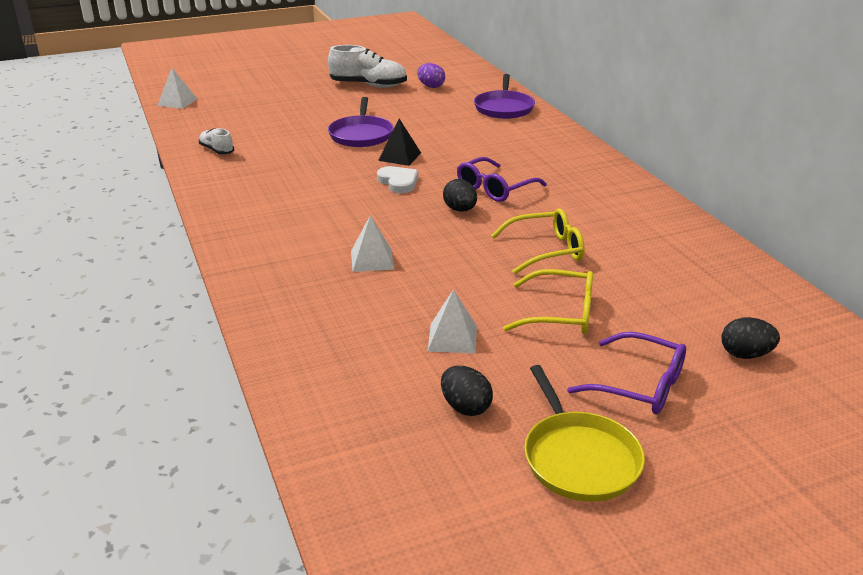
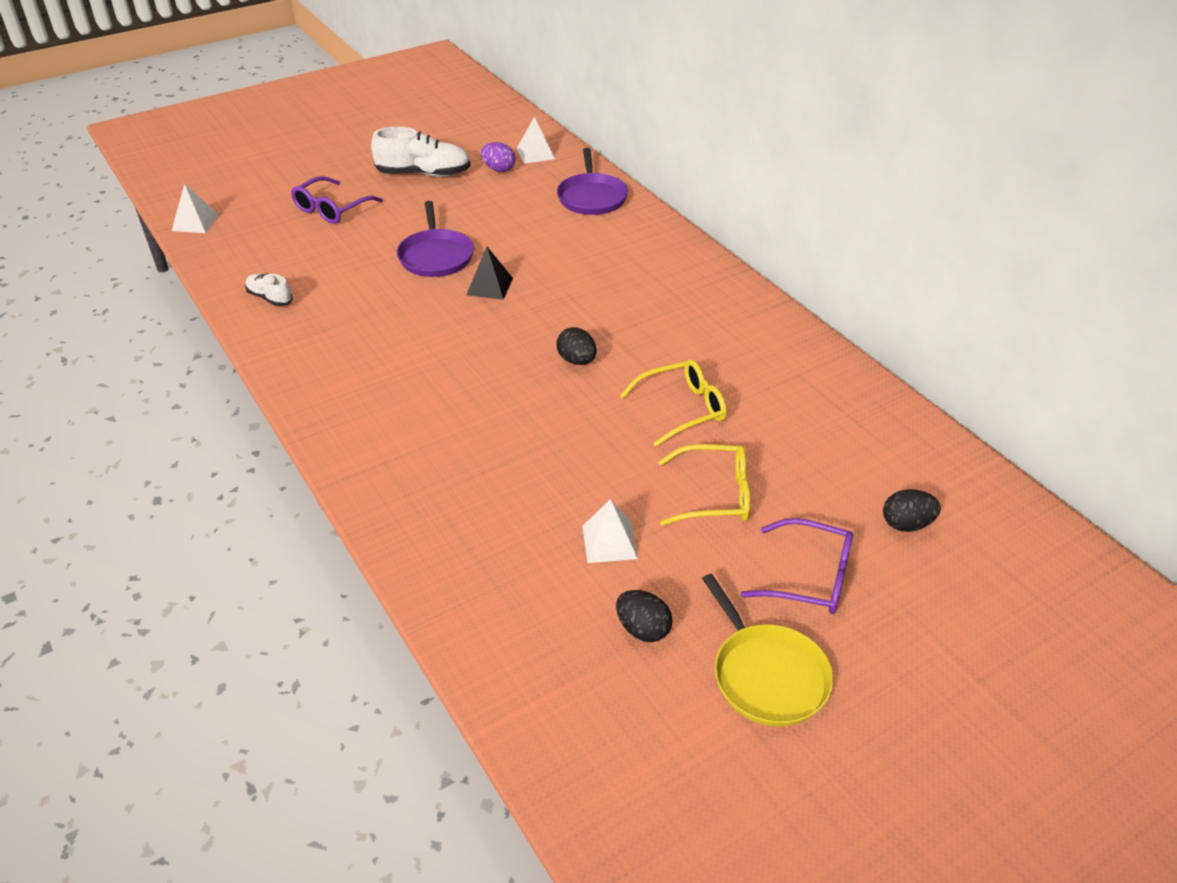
camera: 10 degrees left, 10 degrees up
white pyramid [351,215,394,272] -> white pyramid moved to [516,117,555,164]
white heart [377,166,418,193] -> none
purple glasses [457,157,547,202] -> purple glasses moved to [291,176,383,224]

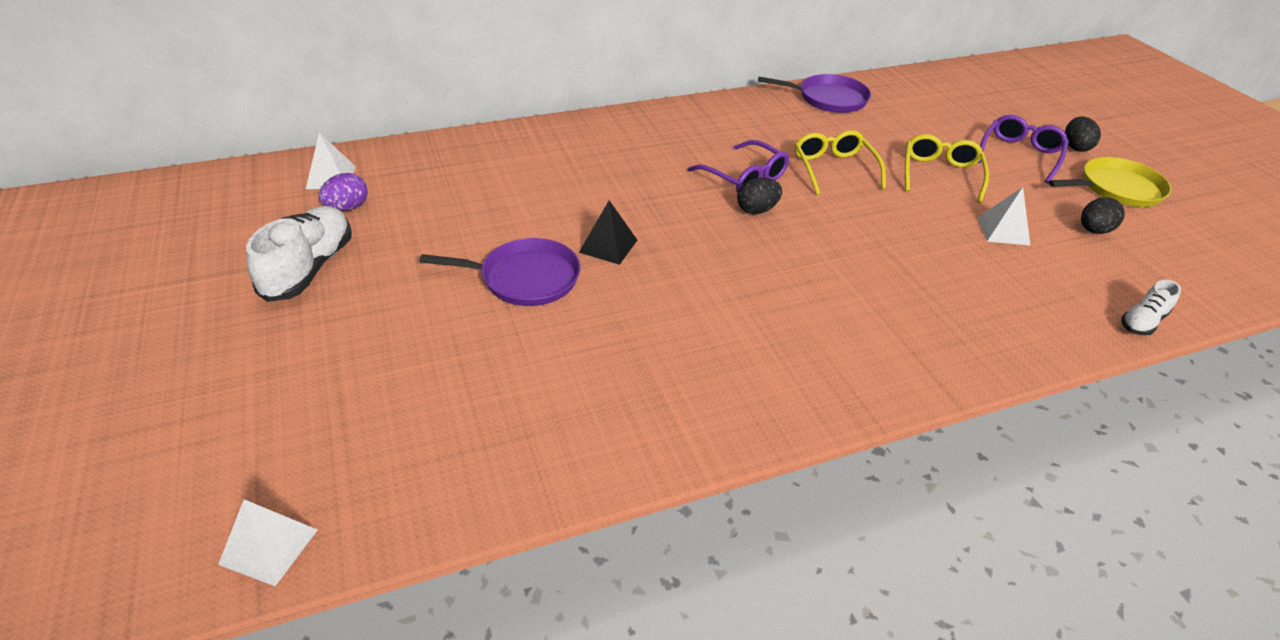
camera: 80 degrees left, 0 degrees up
white shoe [245,274,293,306] -> white shoe moved to [1121,280,1181,335]
purple glasses [291,176,383,224] -> purple glasses moved to [688,140,789,193]
purple pan [557,148,628,215] -> purple pan moved to [758,74,871,113]
black egg [883,489,941,532] -> black egg moved to [1065,117,1101,152]

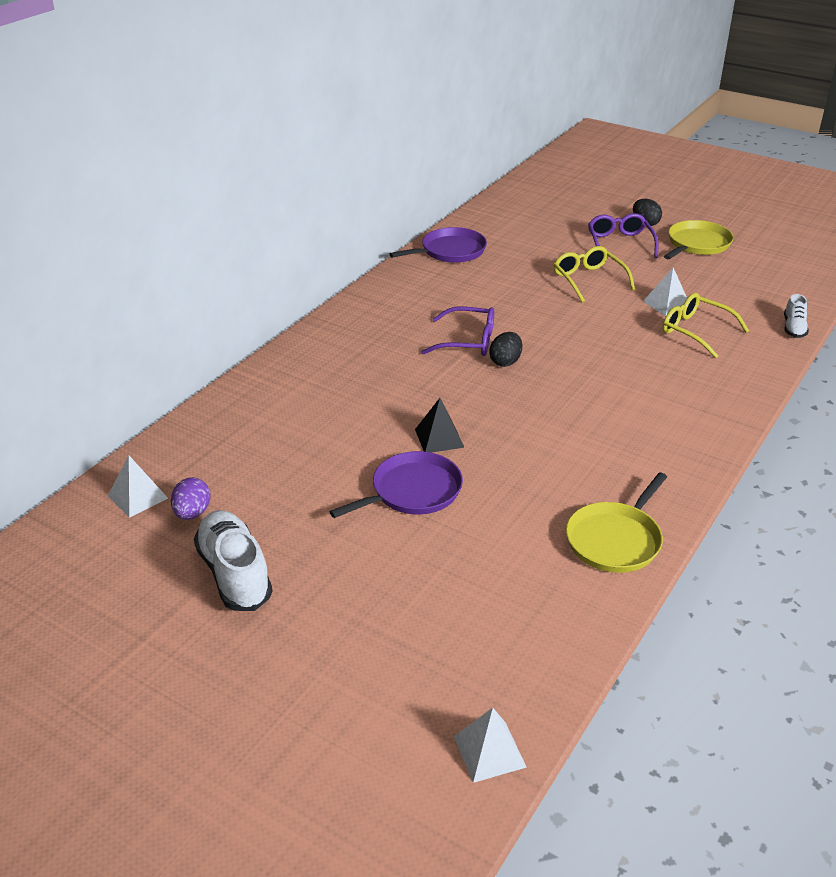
camera: 35 degrees left, 5 degrees down
yellow glasses [795,130,886,195] -> yellow glasses moved to [663,293,749,358]
black egg [1081,197,1125,234] -> none
none -> yellow pan [566,472,667,573]

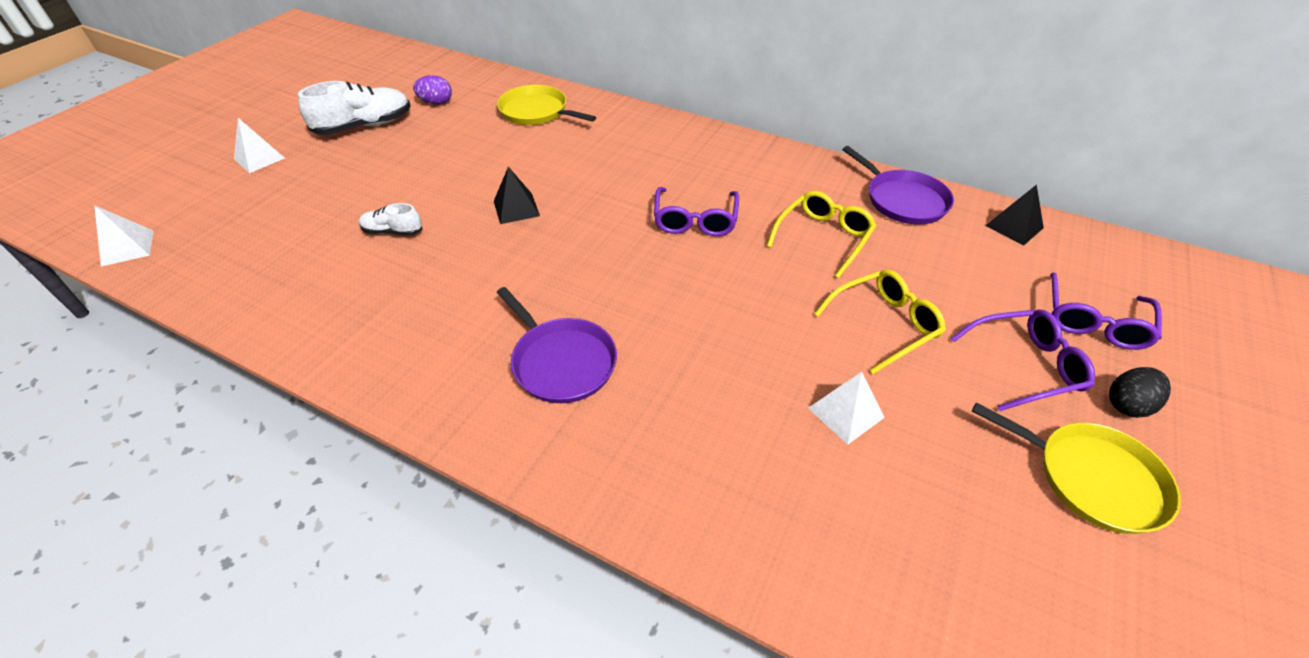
camera: 85 degrees right, 10 degrees up
white pyramid [108,455,168,518] -> white pyramid moved to [234,118,285,173]
purple pan [329,451,463,518] -> purple pan moved to [497,287,617,403]
black egg [489,332,522,367] -> none
yellow pan [566,472,667,573] -> yellow pan moved to [497,85,596,125]
yellow glasses [663,293,749,358] -> yellow glasses moved to [767,191,876,279]
white shoe [784,294,809,338] -> white shoe moved to [359,203,423,236]
none -> black pyramid [985,184,1044,245]
none -> purple glasses [1050,272,1162,350]

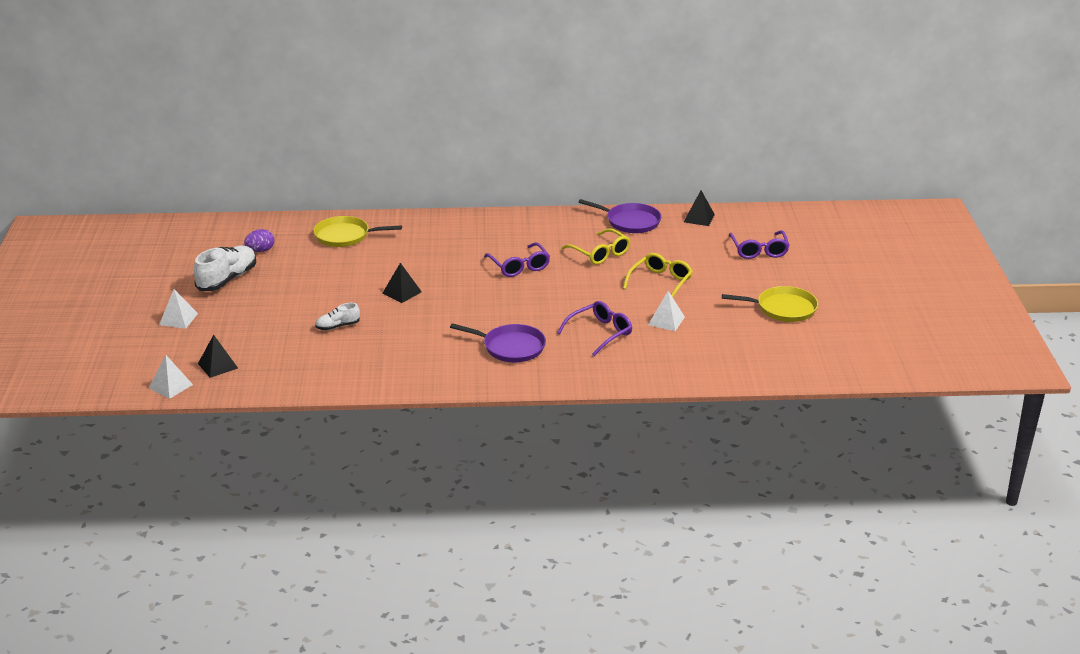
camera: 30 degrees left, 15 degrees down
yellow glasses [767,191,876,279] -> yellow glasses turned 135 degrees clockwise [562,229,630,265]
purple glasses [951,309,1095,411] -> purple glasses moved to [557,301,632,356]
black egg [1109,367,1171,418] -> none
none -> black pyramid [198,335,238,378]

